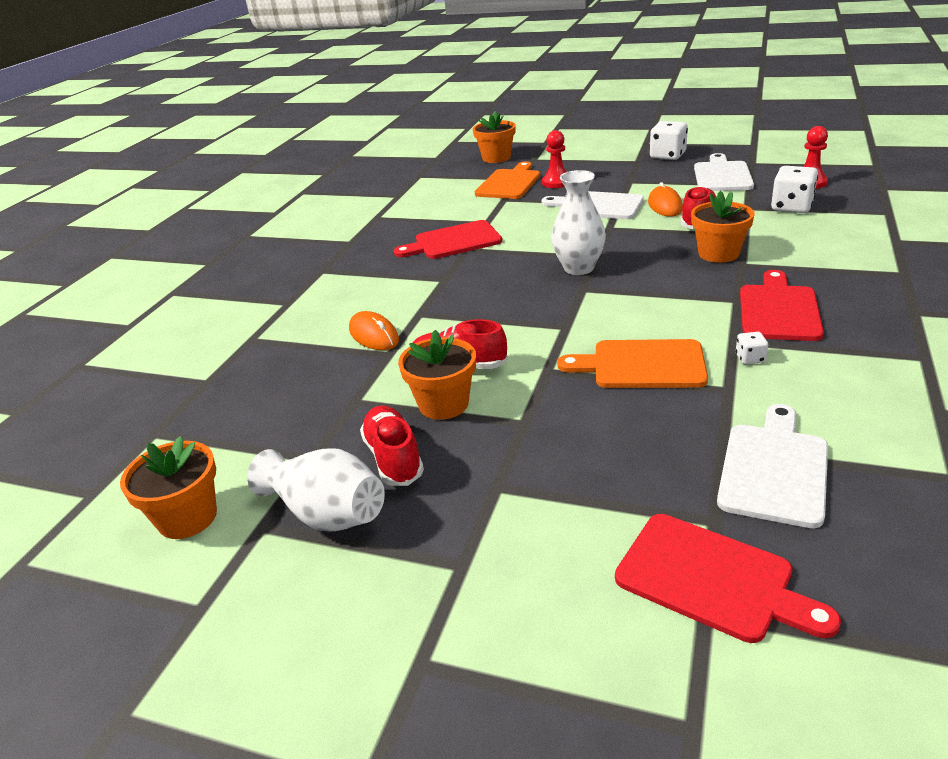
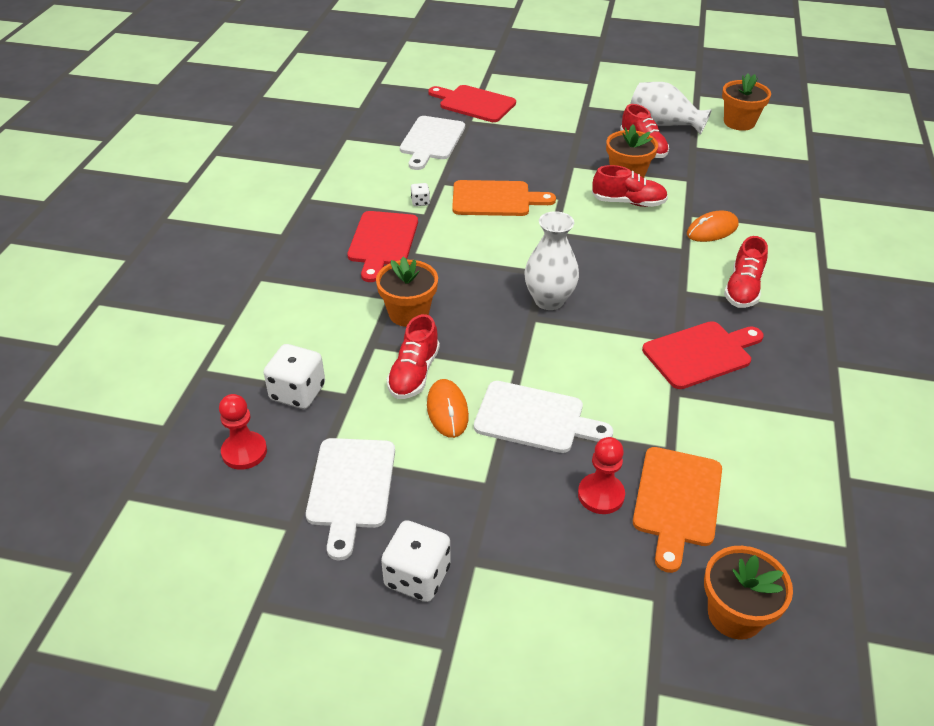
camera: 170 degrees right, 10 degrees up
orange mouse [349,311,399,350] -> orange mouse turned 75 degrees counterclockwise [687,210,738,242]
none -> red shoe [724,236,768,308]

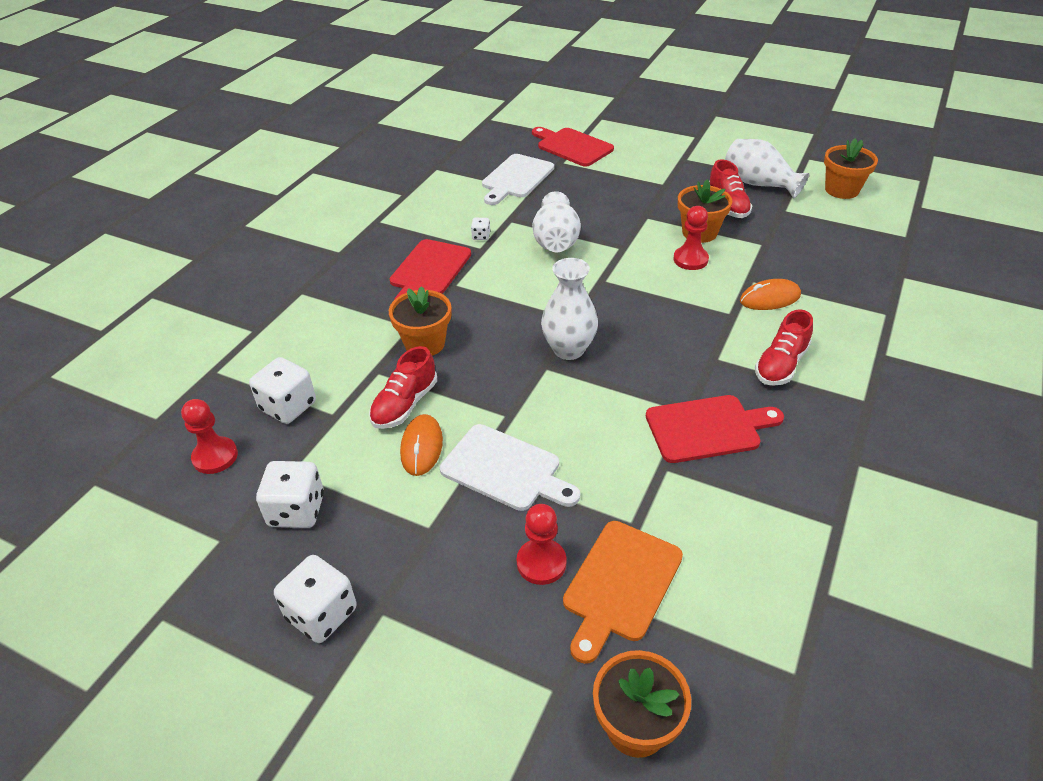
camera: 15 degrees right, 0 degrees up
white cutting board [306,438,395,561] -> white dice [256,461,324,528]
orange cutting board [452,180,556,216] -> white vase [532,191,581,252]
red shoe [592,165,668,207] -> red pawn [673,206,709,270]

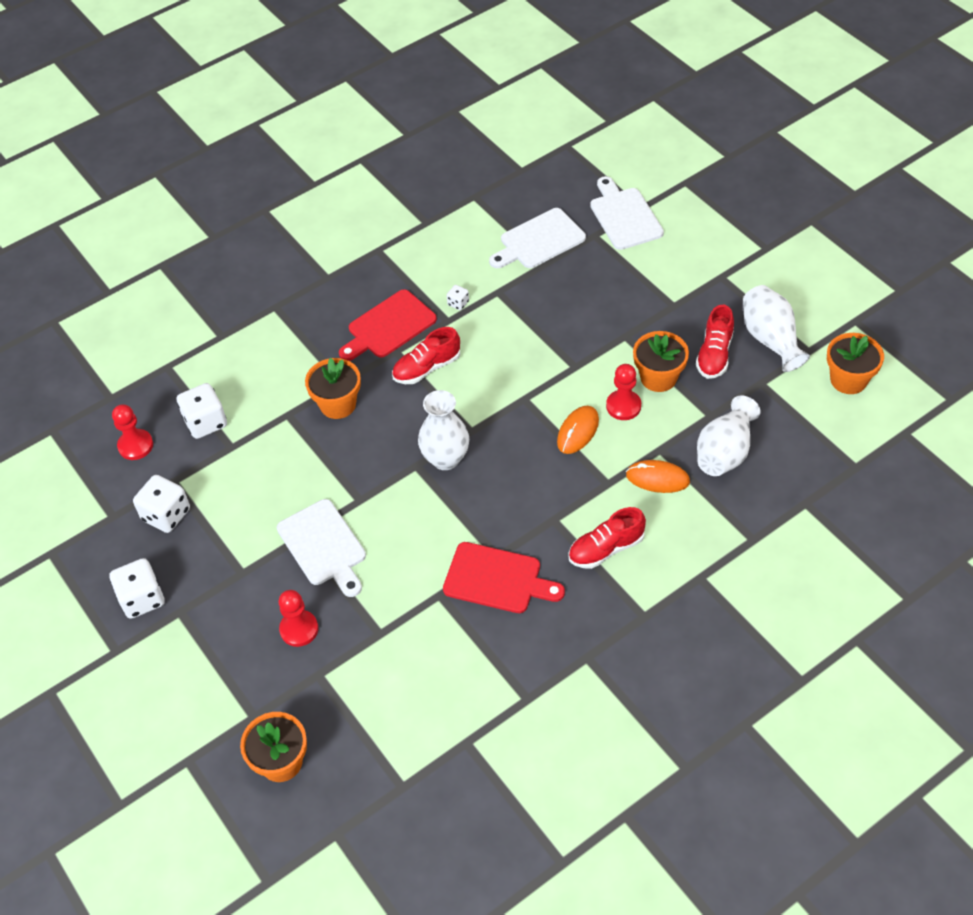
camera: 30 degrees right, 10 degrees up
red shoe [369,346,437,429] -> red shoe moved to [392,327,460,384]
orange mouse [400,414,443,476] -> orange mouse moved to [557,406,599,454]
red cutting board [532,127,614,166] -> white cutting board [590,176,664,250]
white vase [532,191,581,252] -> white vase moved to [697,396,761,476]
orange cutting board [563,521,683,664] -> none

